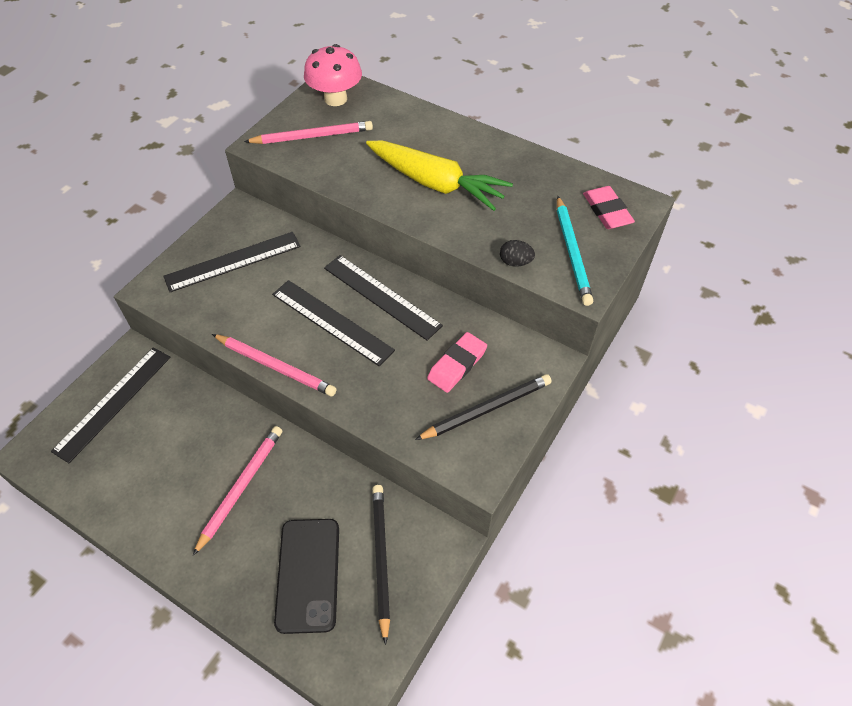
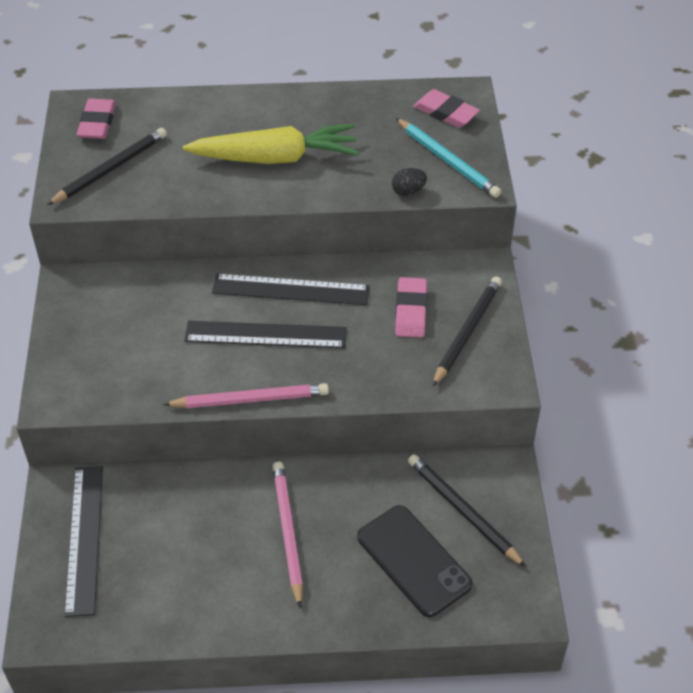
camera: 35 degrees left, 5 degrees down
black ruler [163,232,301,292] -> none
pink pencil [244,121,373,144] -> black pencil [47,128,167,205]
pink mushroom [304,44,362,106] -> pink eraser [76,99,116,139]

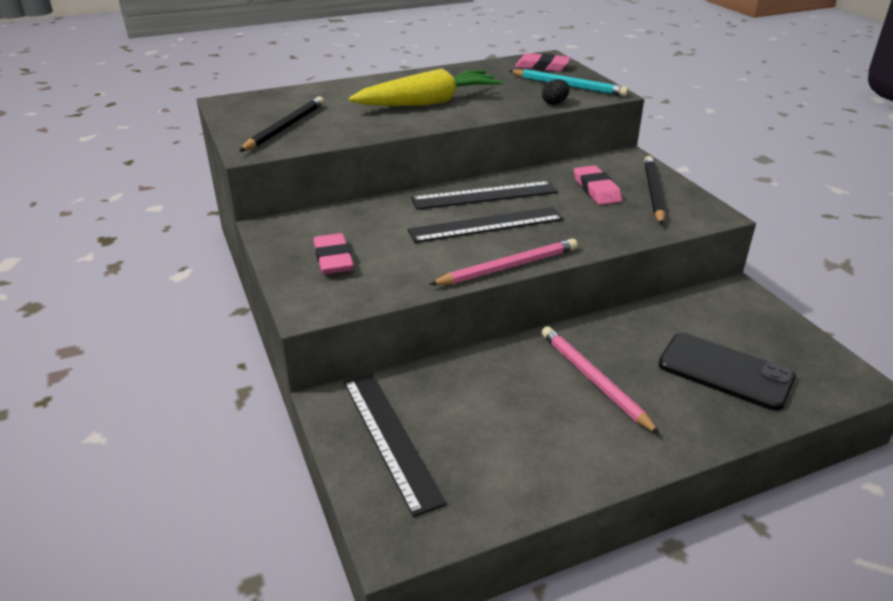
camera: 20 degrees left, 15 degrees down
pink eraser [76,99,116,139] -> pink eraser moved to [314,233,354,274]
black pencil [408,454,526,567] -> none

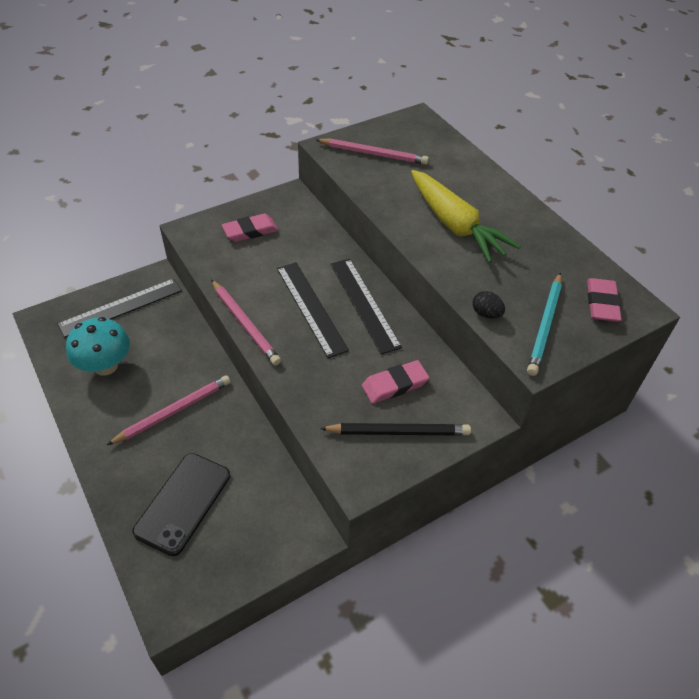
camera: 80 degrees right, 15 degrees up
black pencil [239,96,324,152] -> pink pencil [316,138,429,165]
none -> turquoise mushroom [66,317,130,376]

